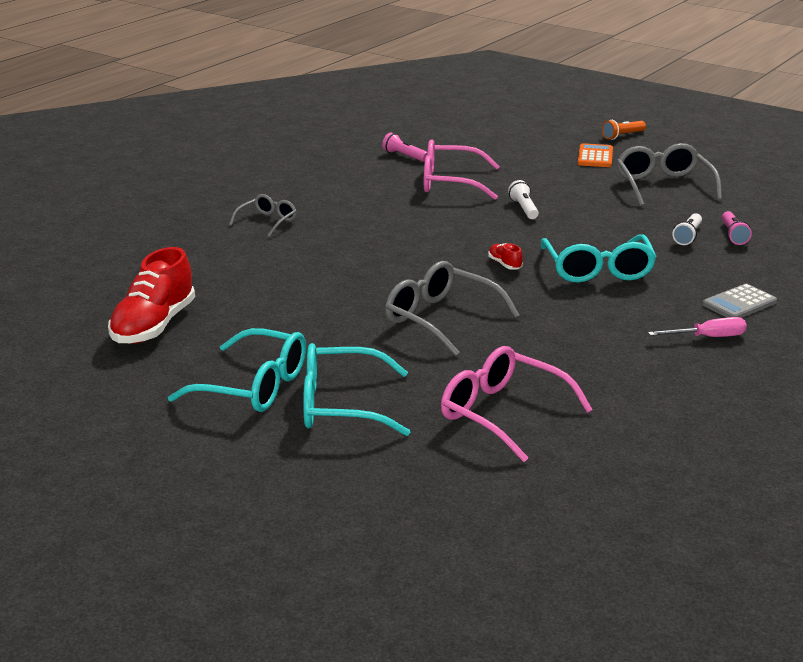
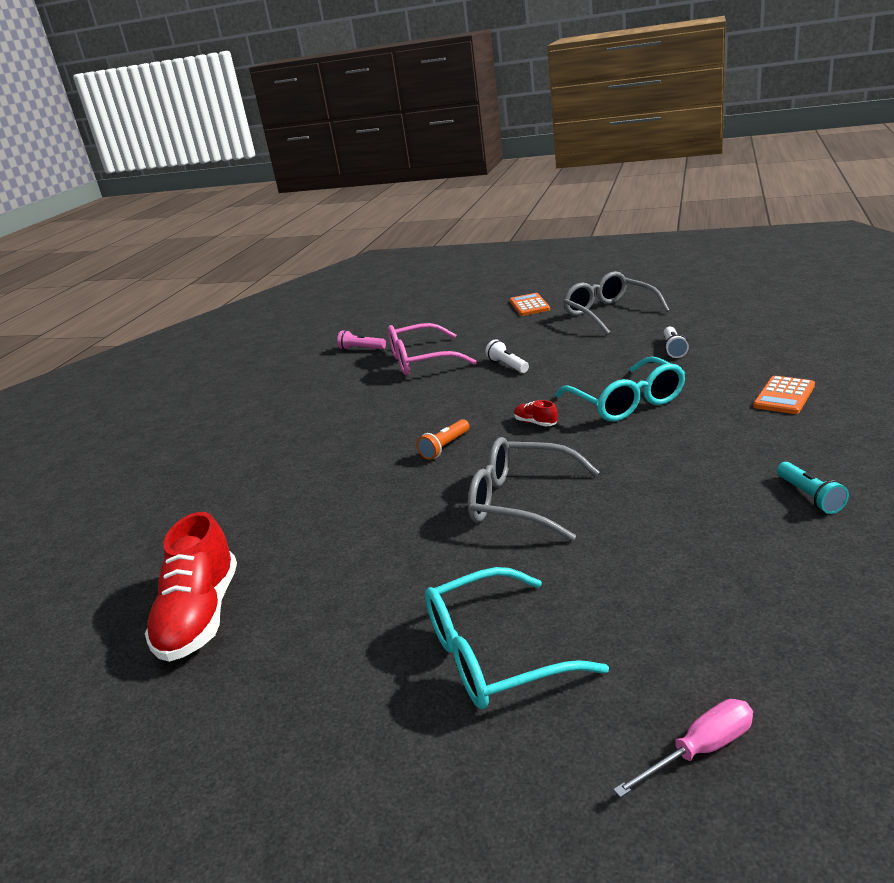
camera: 15 degrees left, 0 degrees up
turquoise glasses [168,328,306,412] -> none
grey glasses [229,194,297,237] -> none
pink glasses [441,346,593,462] -> none
orange flashlight [602,120,646,140] -> orange flashlight moved to [417,419,470,460]
pink screwdriver [648,317,747,337] -> pink screwdriver moved to [613,699,753,798]
grey calculator [703,284,777,318] -> orange calculator [753,376,815,414]
pink flashlight [722,211,752,245] -> none
none -> turquoise flashlight [777,462,849,514]

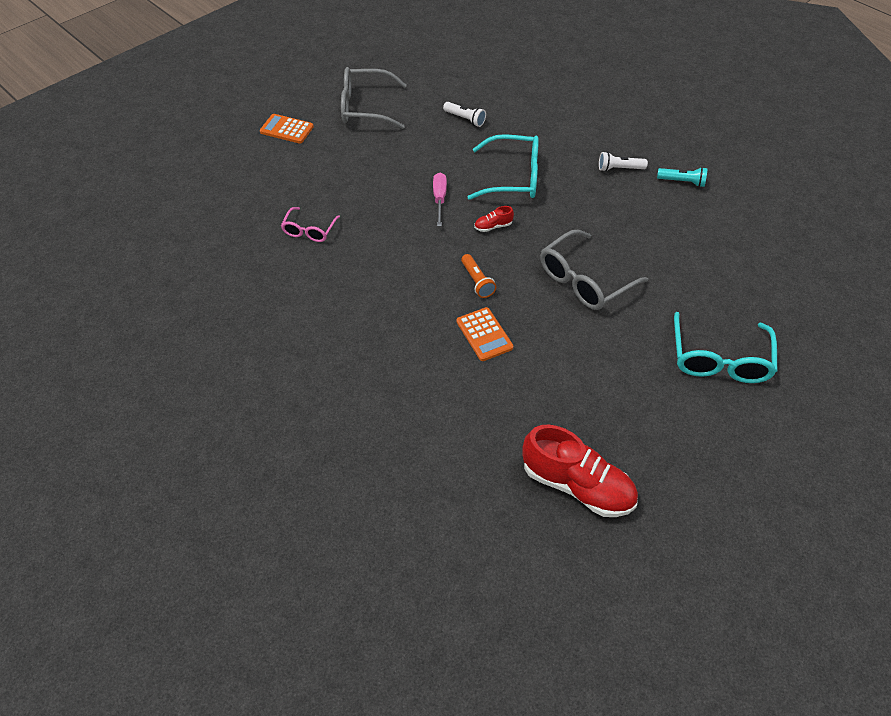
camera: 65 degrees left, 25 degrees up
pink flashlight [337,330,386,350] -> none
pink glasses [388,323,477,375] -> pink glasses [281,207,340,242], size x0.58
white flashlight [485,339,529,373] -> white flashlight moved to [599,152,648,172]
pink screwdriver [613,699,753,798] -> pink screwdriver moved to [433,173,447,227]
orange calculator [753,376,815,414] -> orange calculator moved to [457,307,513,361]

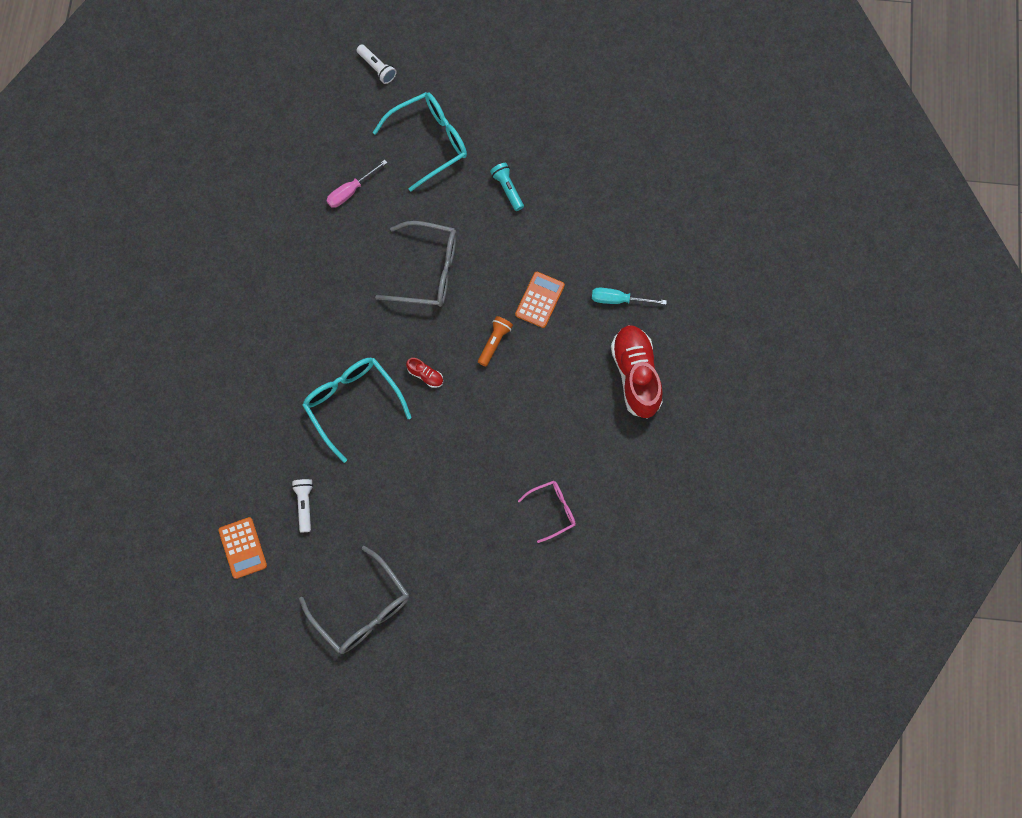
camera: 130 degrees left, 20 degrees up
orange calculator [260,114,314,144] -> orange calculator moved to [218,517,267,579]
pink screwdriver [433,173,447,227] -> pink screwdriver moved to [326,160,387,208]
red shoe [522,424,638,517] -> red shoe moved to [611,325,663,419]
white flashlight [599,152,648,172] -> white flashlight moved to [357,44,396,84]
turquoise flashlight [657,167,707,187] -> turquoise flashlight moved to [490,163,524,211]
none -> turquoise screwdriver [592,288,667,305]

